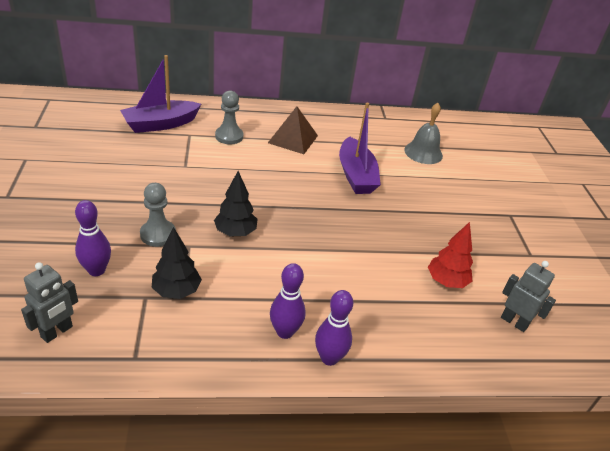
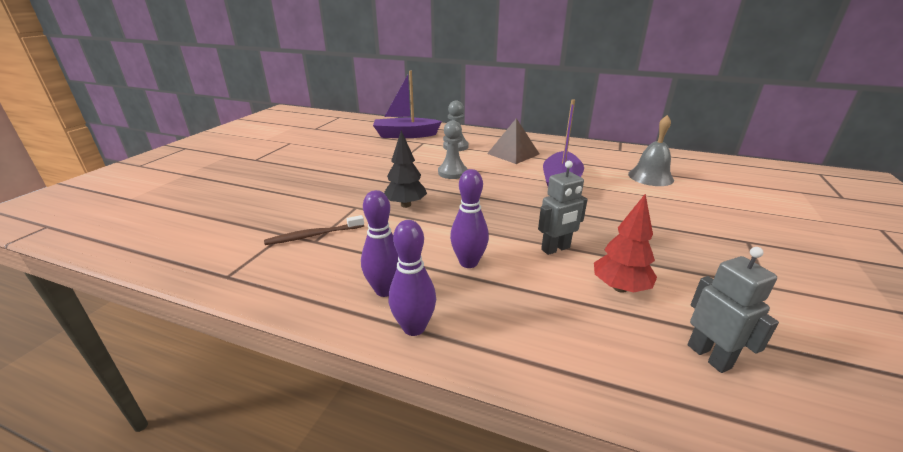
camera: 30 degrees right, 10 degrees down
grey robot [21,262,78,343] -> grey robot moved to [538,161,588,255]
purple bowling pin [75,200,111,276] -> purple bowling pin moved to [450,169,489,268]
grey pawn [140,183,176,247] -> grey pawn moved to [438,121,467,179]
black tree [152,227,202,299] -> brown toothbrush [264,215,364,245]

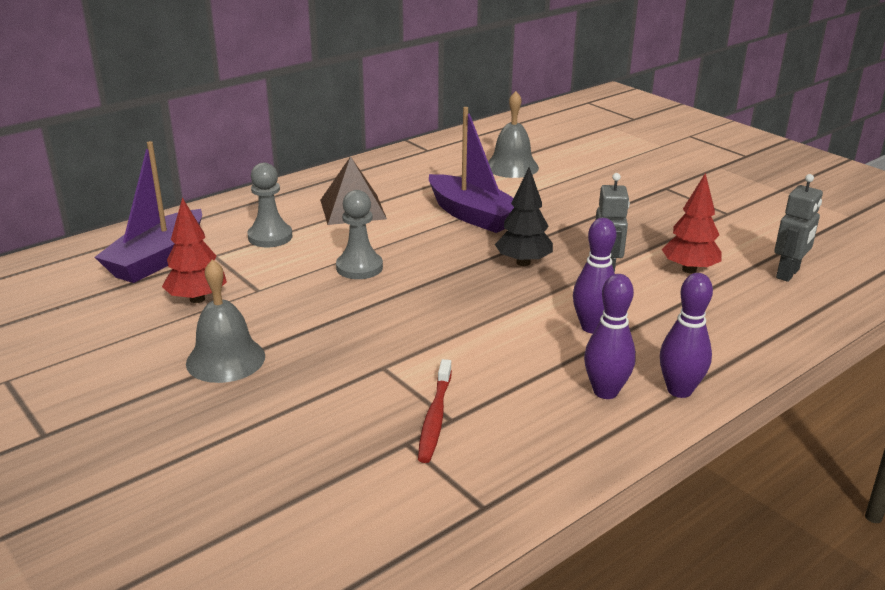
camera: 60 degrees left, 0 degrees up
brown toothbrush [264,215,364,245] -> red toothbrush [418,359,452,463]
black tree [384,130,427,208] -> black tree moved to [495,167,553,266]
grey robot [688,247,779,373] -> grey robot turned 120 degrees clockwise [774,174,823,282]
none -> red tree [162,198,227,303]
none -> grey bell [186,259,265,383]

